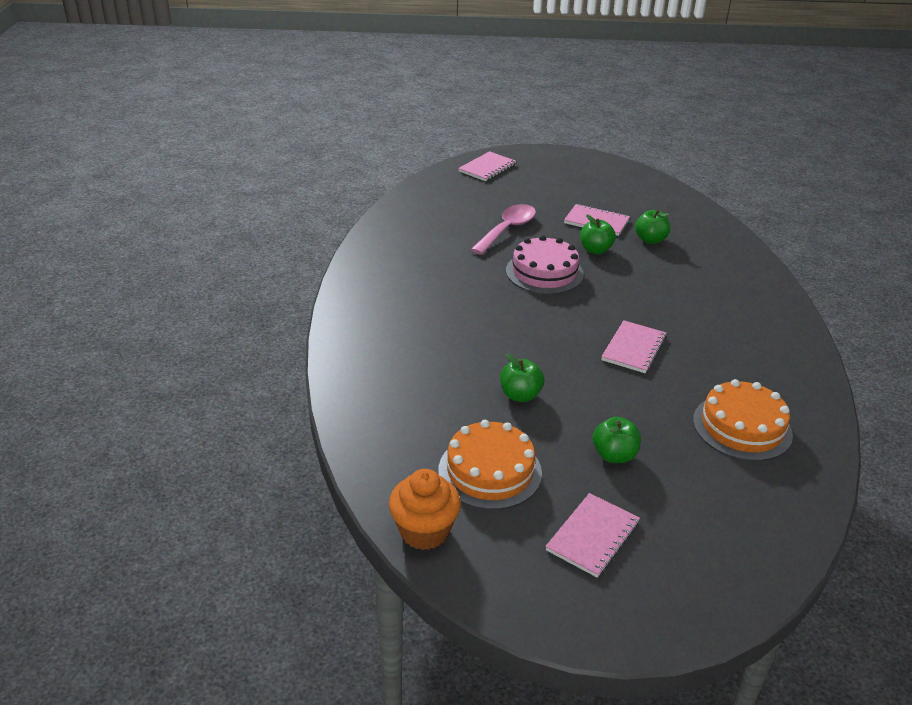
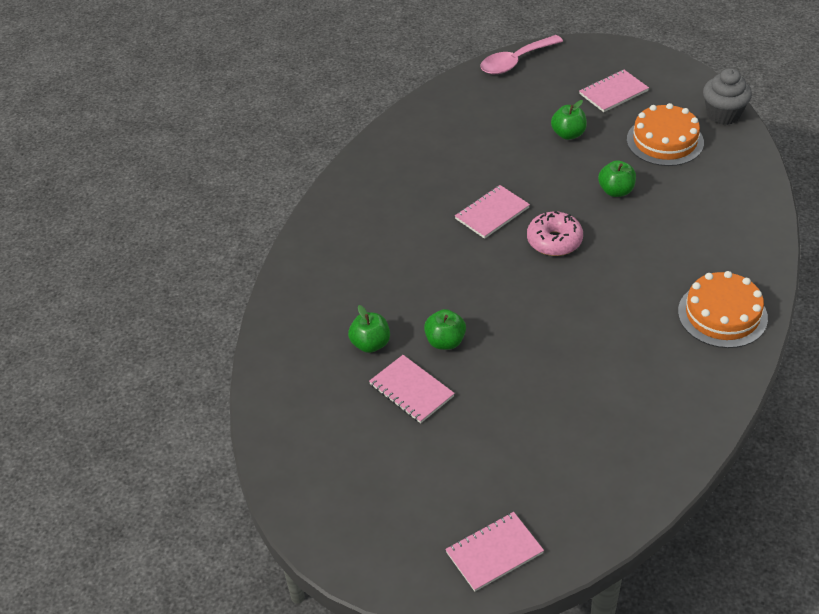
camera: 155 degrees left, 10 degrees up
orange cupcake [389,469,461,550] -> grey cupcake [703,68,752,125]
pink spoon [470,204,536,255] -> pink spoon moved to [480,35,563,74]
pink cake [506,235,584,294] -> none
orange cake [693,379,793,461] -> orange cake moved to [678,271,768,348]
none -> pink donut [527,211,583,256]

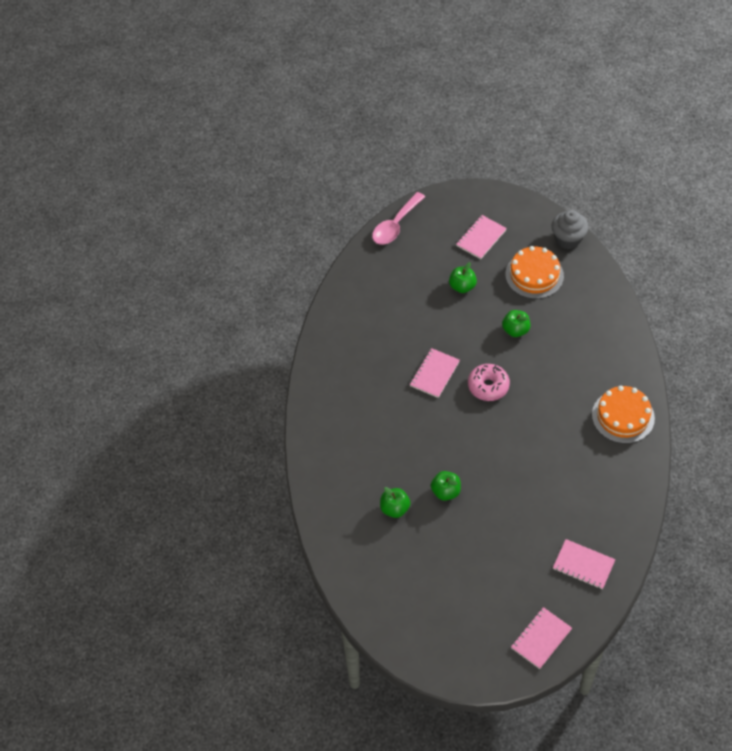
camera: 20 degrees left, 10 degrees up
pink notebook [369,355,455,423] -> pink notebook moved to [553,539,616,589]

